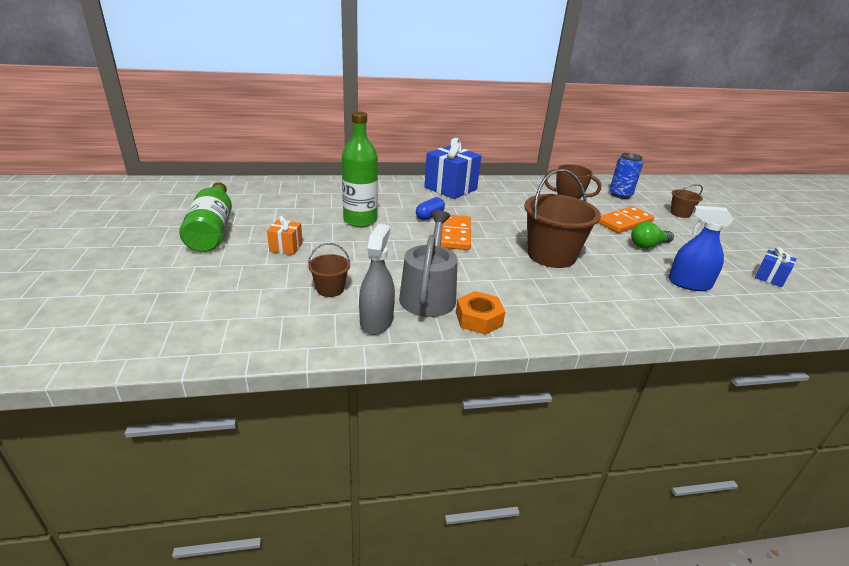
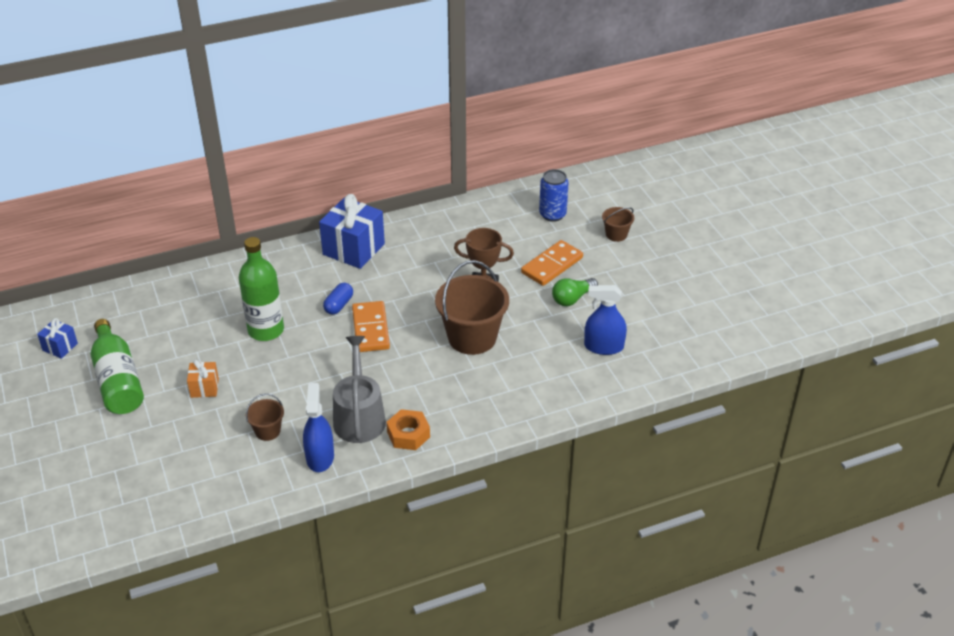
camera: 10 degrees left, 10 degrees up
grey spray bottle [359,224,395,335] -> blue spray bottle [303,383,334,472]
blue gift [754,247,796,287] -> blue gift moved to [37,318,78,359]

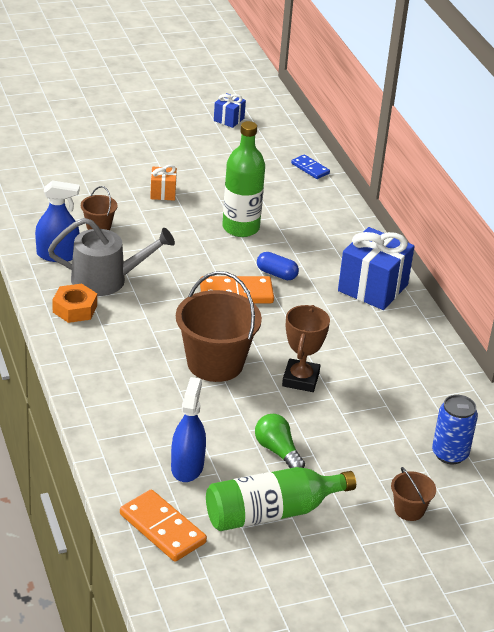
camera: 90 degrees right, 5 degrees down
green bottle [91,319,144,414] -> green bottle moved to [206,467,356,531]
orange domino [521,240,583,286] -> orange domino moved to [120,490,207,562]
none -> blue domino [291,154,330,179]

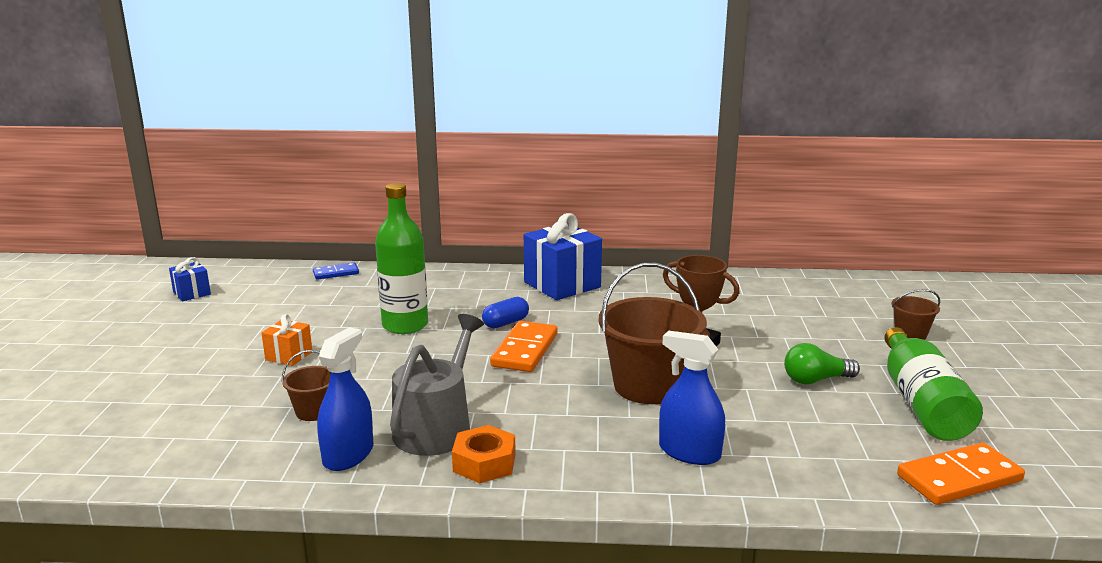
camera: 65 degrees left, 15 degrees down
blue spray bottle [171,377,206,482] -> blue spray bottle moved to [659,331,725,465]
blue can [432,395,478,464] -> none

